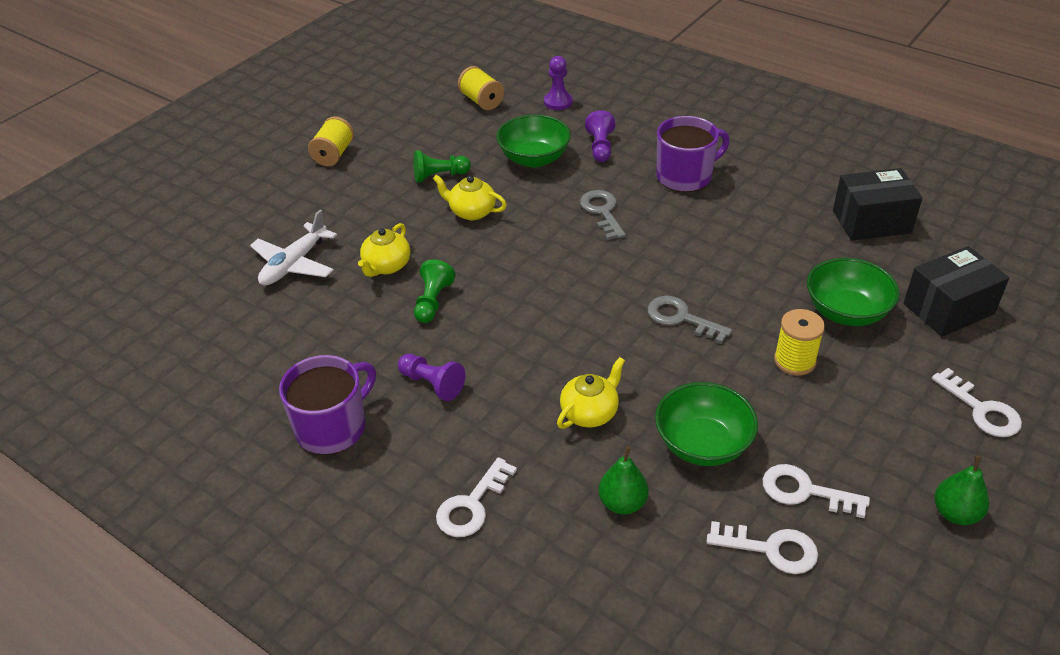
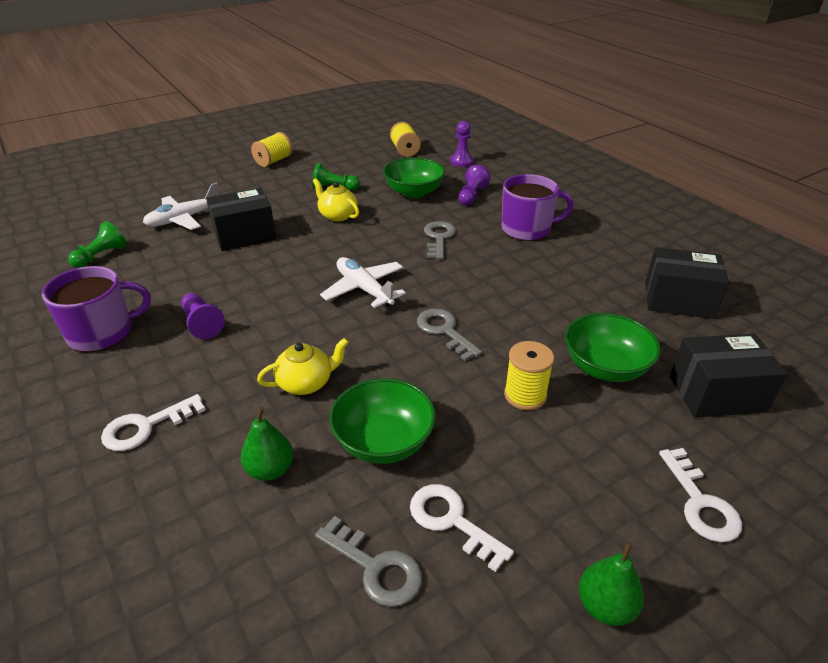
camera: 20 degrees right, 5 degrees down
yellow teapot [358,223,410,277] -> black box [206,188,276,251]
green pawn [414,259,456,323] -> green pawn moved to [68,221,126,268]
white key [707,521,818,574] -> grey key [315,516,422,607]
none -> white plane [320,257,406,308]

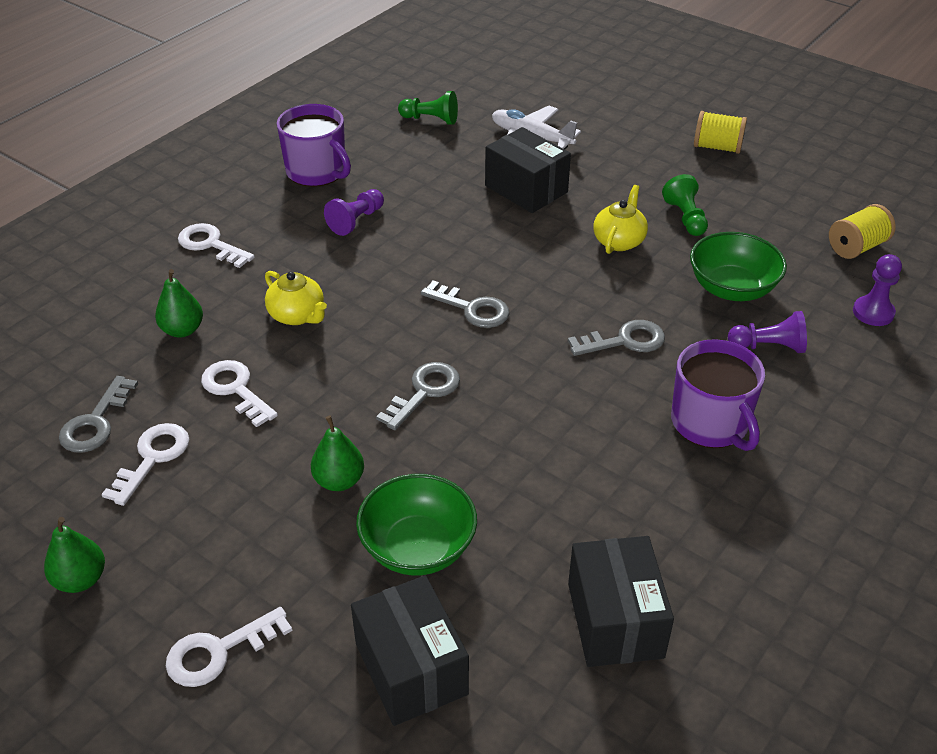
camera: 70 degrees right, 5 degrees up
white plane [320,257,406,308] -> grey key [421,280,509,328]
green bowl [329,378,436,464] -> white key [201,360,278,427]
yellow spool [504,341,554,410] -> green pear [311,415,364,491]

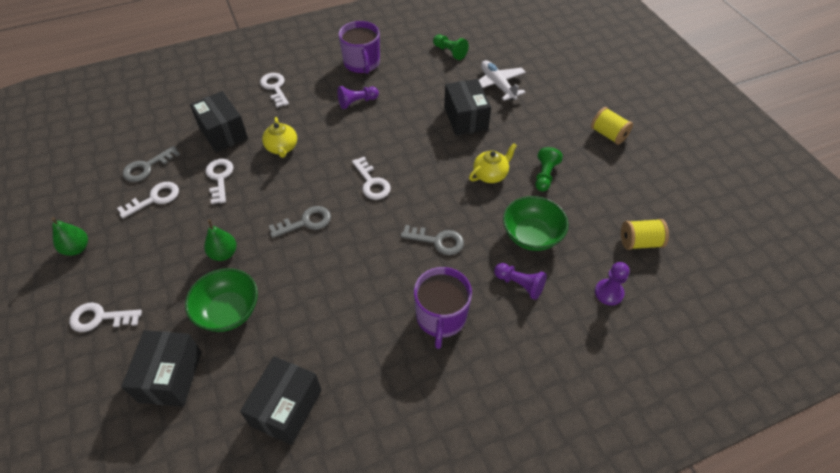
camera: 30 degrees right, 10 degrees up
green pear [155,269,203,337] -> black box [190,91,248,152]
grey key [421,280,509,328] -> white key [352,157,391,200]

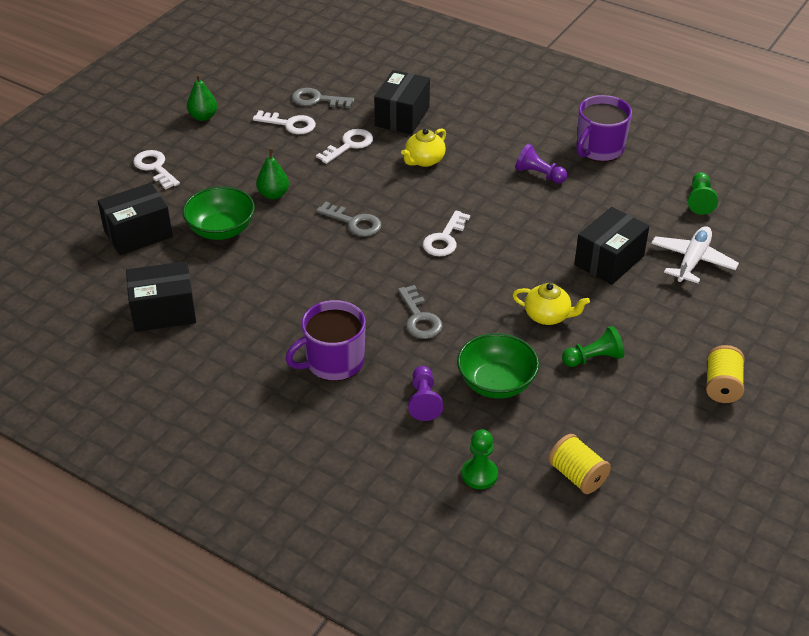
camera: 55 degrees right, 10 degrees down
white key [260,73,289,108] -> none
purple pawn [595,262,630,305] -> green pawn [462,429,498,489]

